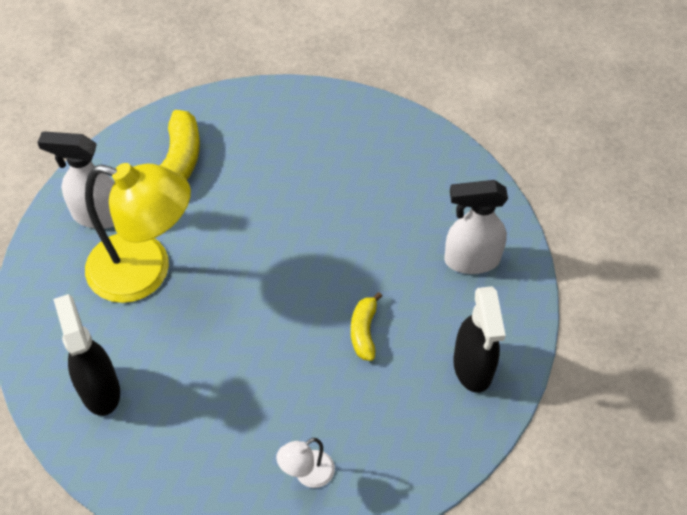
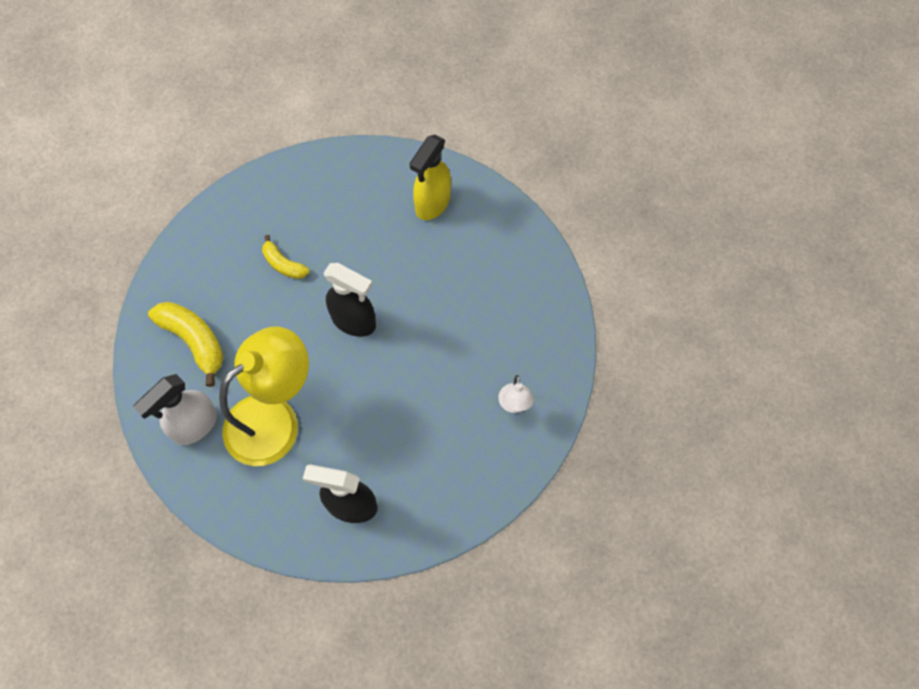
camera: 55 degrees left, 10 degrees up
yellow banana [351,292,382,361] -> yellow banana moved to [262,235,310,279]
white spray bottle [444,180,508,274] -> yellow spray bottle [410,135,451,220]
black spray bottle [453,286,506,393] -> black spray bottle moved to [324,263,376,337]

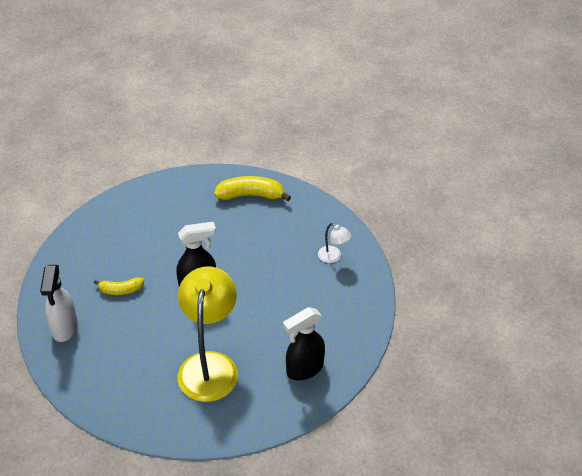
camera: 45 degrees left, 20 degrees down
white spray bottle [133,374,217,445] -> white spray bottle moved to [40,265,77,342]
yellow banana [148,302,224,387] -> yellow banana moved to [214,176,291,201]
yellow spray bottle [410,135,451,220] -> none

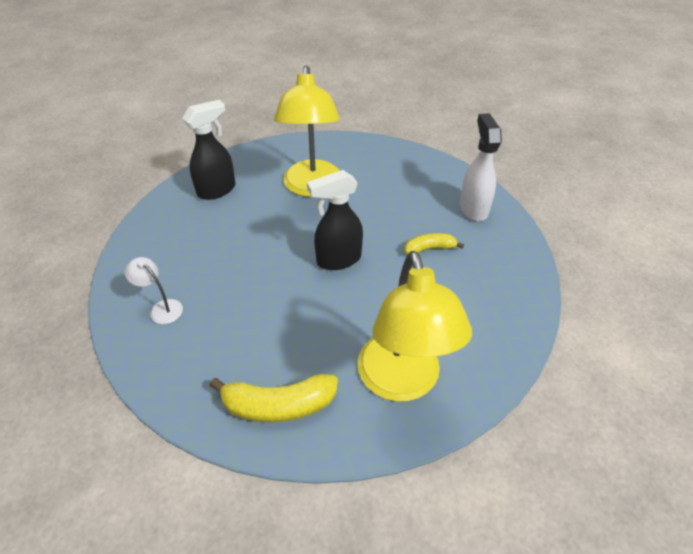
camera: 175 degrees right, 0 degrees up
none -> yellow lamp [358,251,472,401]

